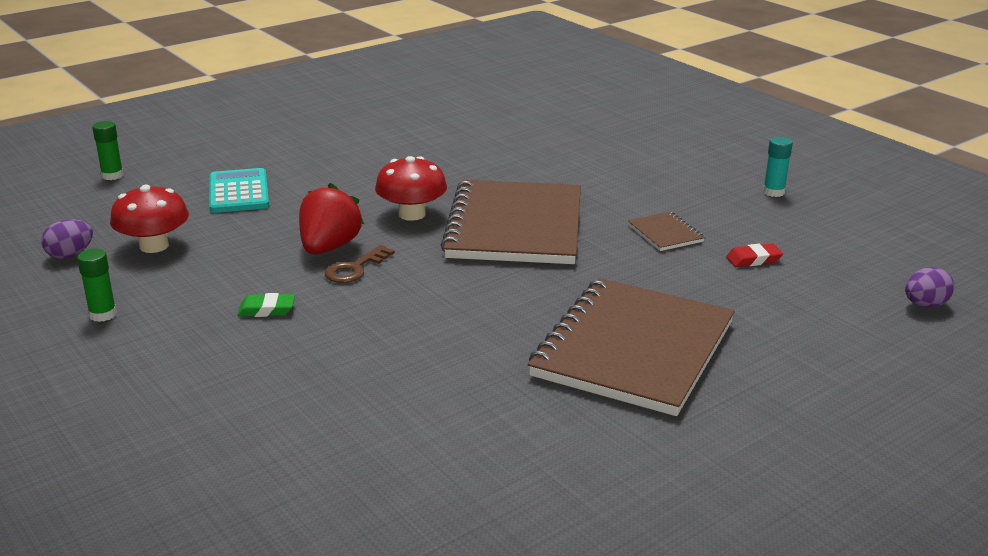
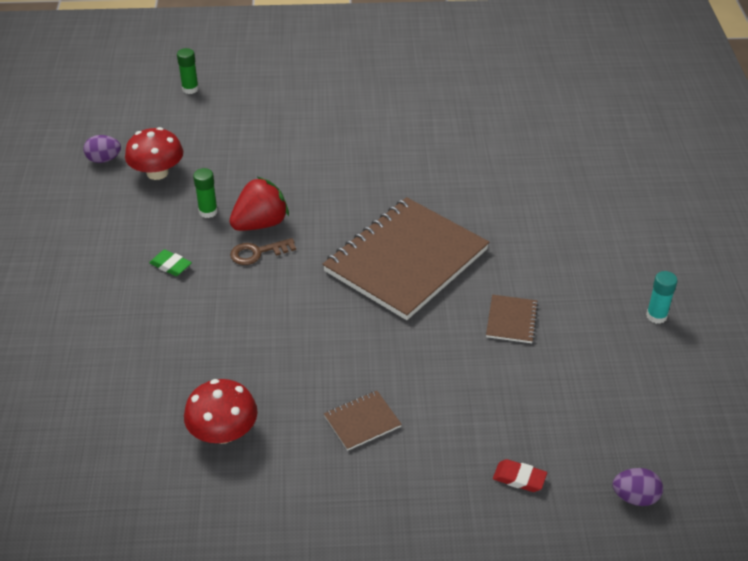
camera: 35 degrees right, 15 degrees up
green glue stick [77,248,117,322] -> green glue stick moved to [193,168,218,218]
turquoise calculator [209,168,269,213] -> none
red mushroom [375,156,447,221] -> red mushroom moved to [184,379,258,444]
brown notebook [528,278,735,416] -> brown notebook [324,391,402,451], size x0.41
red eraser [726,243,783,267] -> red eraser moved to [493,459,547,492]

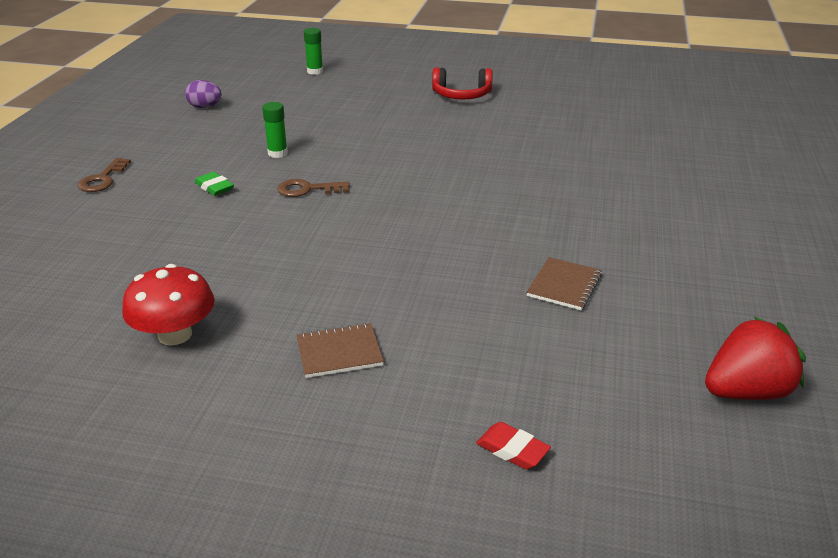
camera: 15 degrees right, 10 degrees down
red mushroom [125,127,183,180] -> none
red strawberry [229,177,289,231] -> red strawberry moved to [705,317,806,400]
brown notebook [323,197,489,320] -> none
purple egg [612,468,663,506] -> none
turquoise glue stick [646,271,677,324] -> none
none -> brown key [78,158,131,192]
none -> red headphones [432,67,493,99]

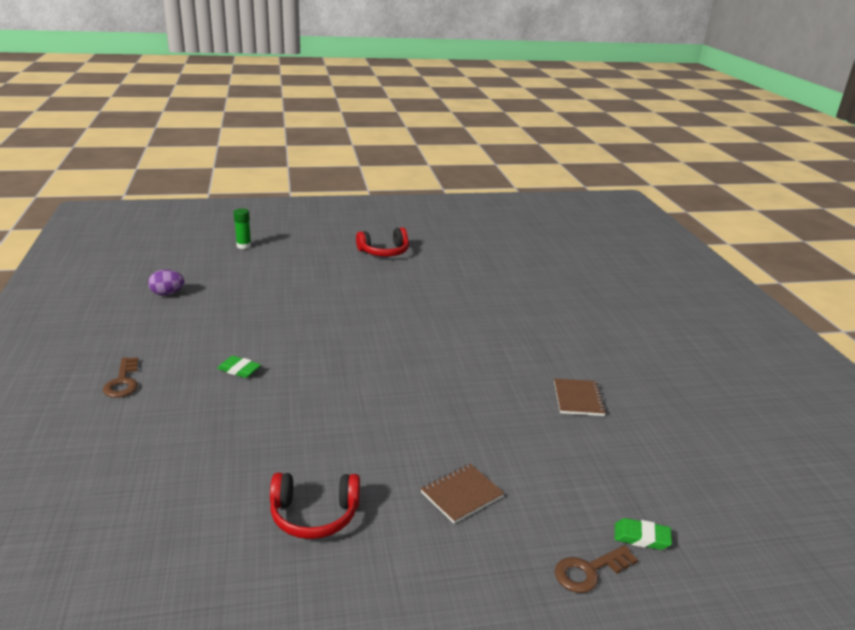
camera: 25 degrees left, 5 degrees down
red mushroom [122,264,215,345] -> red headphones [270,473,360,539]
green glue stick [262,102,288,158] -> none
brown key [277,179,350,197] -> brown key moved to [555,545,638,593]
red eraser [476,422,551,469] -> green eraser [615,518,672,550]
red strawberry [705,317,806,400] -> none

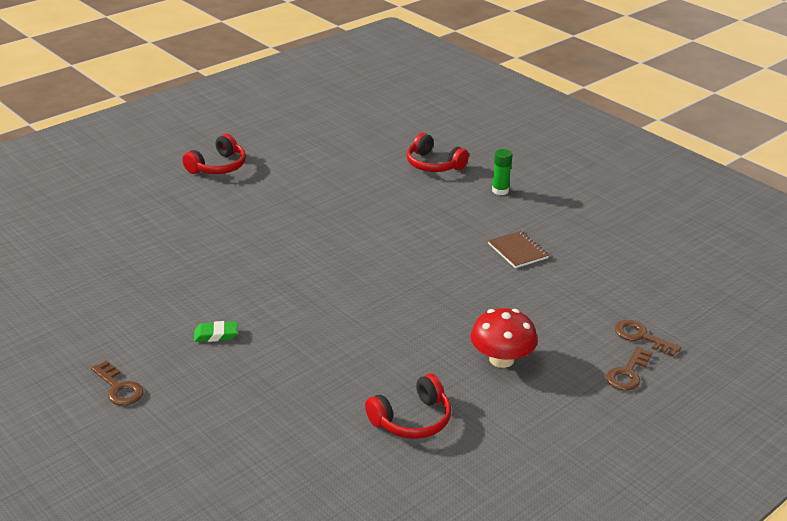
camera: 30 degrees left, 5 degrees up
purple egg [148,270,184,296] -> none
green glue stick [233,208,251,249] -> green glue stick moved to [492,149,512,195]
brown notebook [421,464,504,523] -> red mushroom [470,308,537,368]
green eraser [615,518,672,550] -> brown key [615,320,681,357]
none -> red headphones [407,133,469,172]

